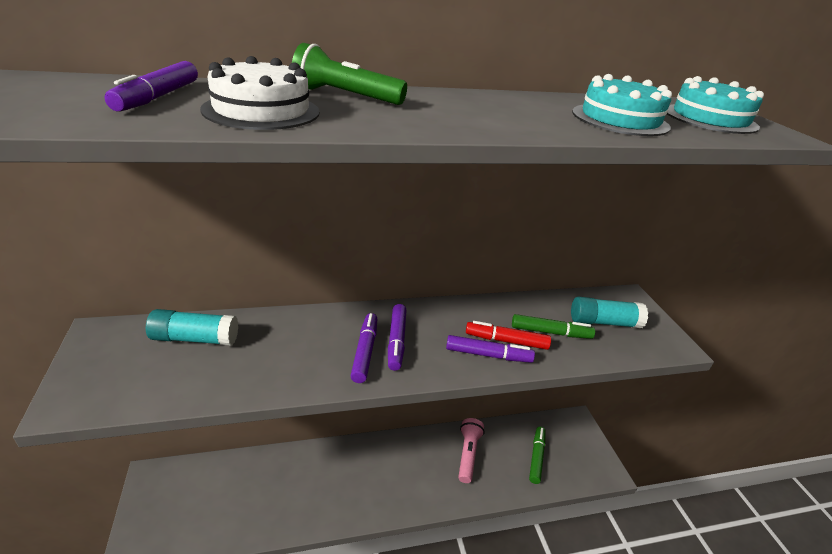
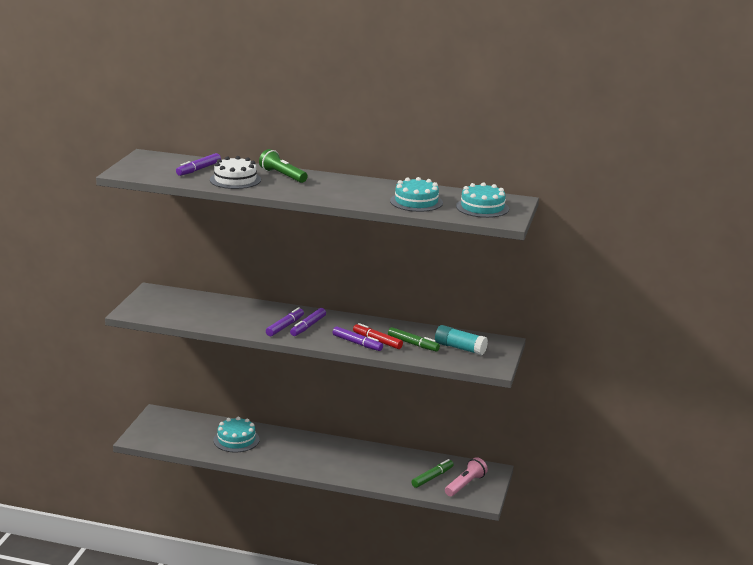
camera: 30 degrees right, 10 degrees down
turquoise glue stick [146,309,238,345] -> none
pink flashlight [458,418,485,483] -> pink flashlight moved to [445,457,488,496]
none -> turquoise cake [213,417,260,452]

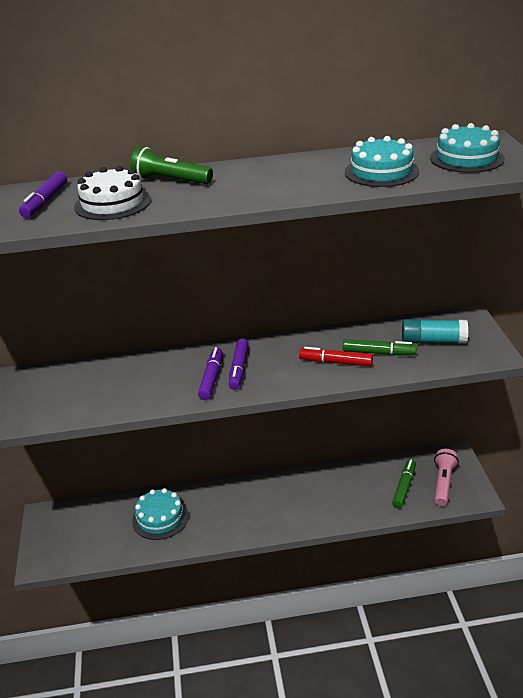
camera: 20 degrees left, 10 degrees up
purple marker [333,326,383,351] -> none

